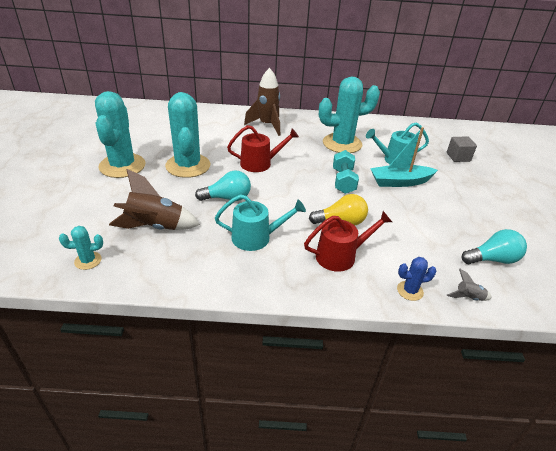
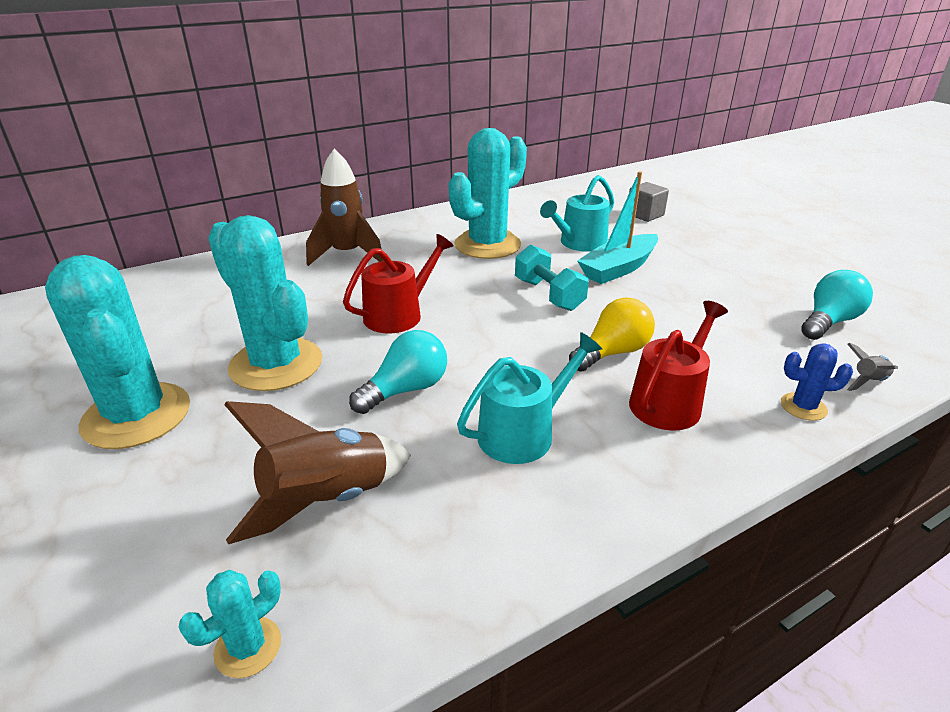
camera: 30 degrees left, 5 degrees down
blue cactus [397,257,436,301] -> blue cactus turned 45 degrees clockwise [781,344,853,421]

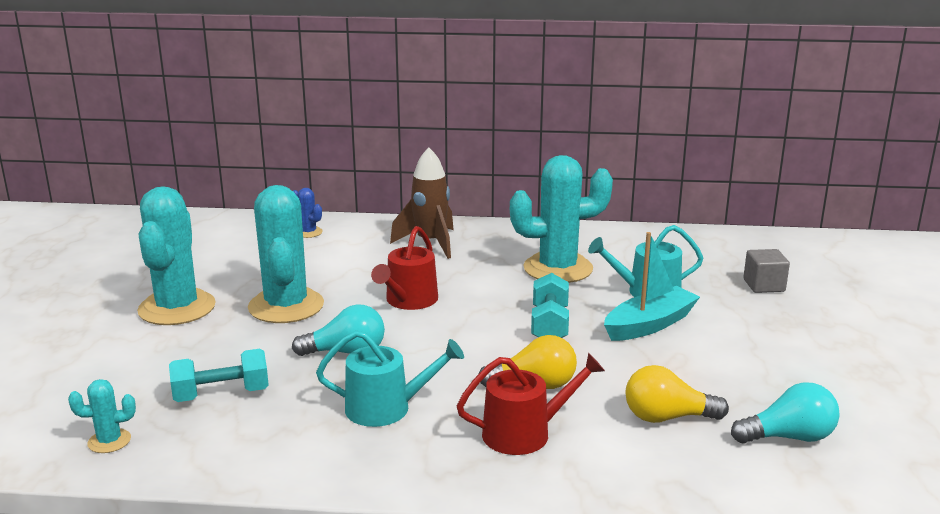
camera: 35 degrees right, 10 degrees down
brown rocket [224,401,411,544] -> turquoise dumbbell [169,349,269,402]
red watering can [343,234,454,333] -> red watering can turned 120 degrees clockwise [371,226,438,310]
turquoise boat [577,171,658,284] -> turquoise boat turned 150 degrees clockwise [604,232,700,341]
blue cactus [781,344,853,421] -> blue cactus moved to [293,188,323,238]
grey rocket [847,343,898,391] -> none
none -> yellow light bulb [625,365,729,423]

